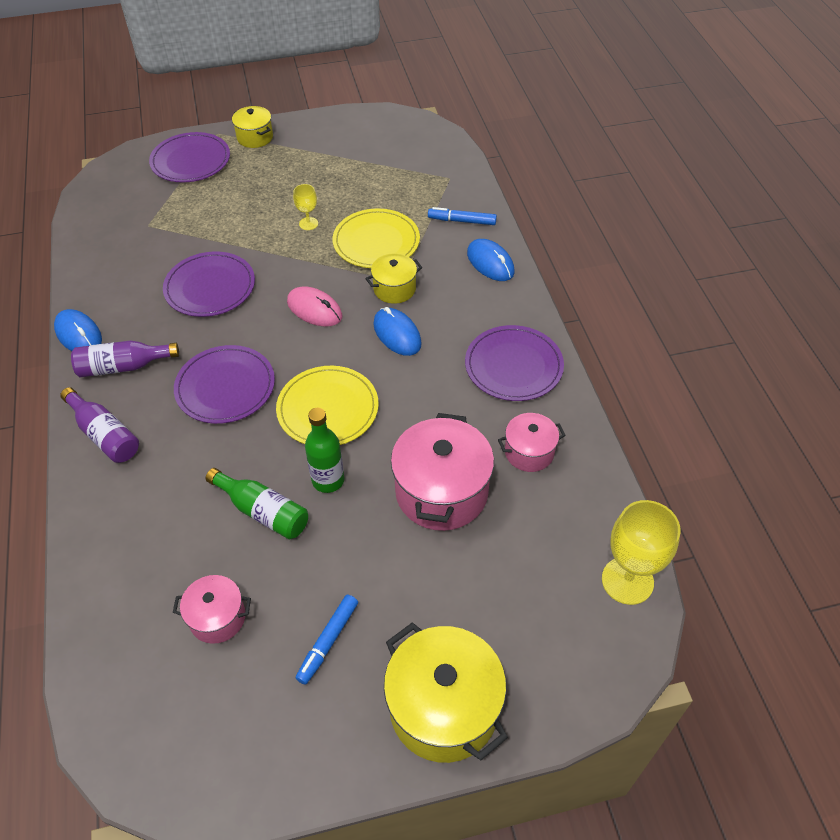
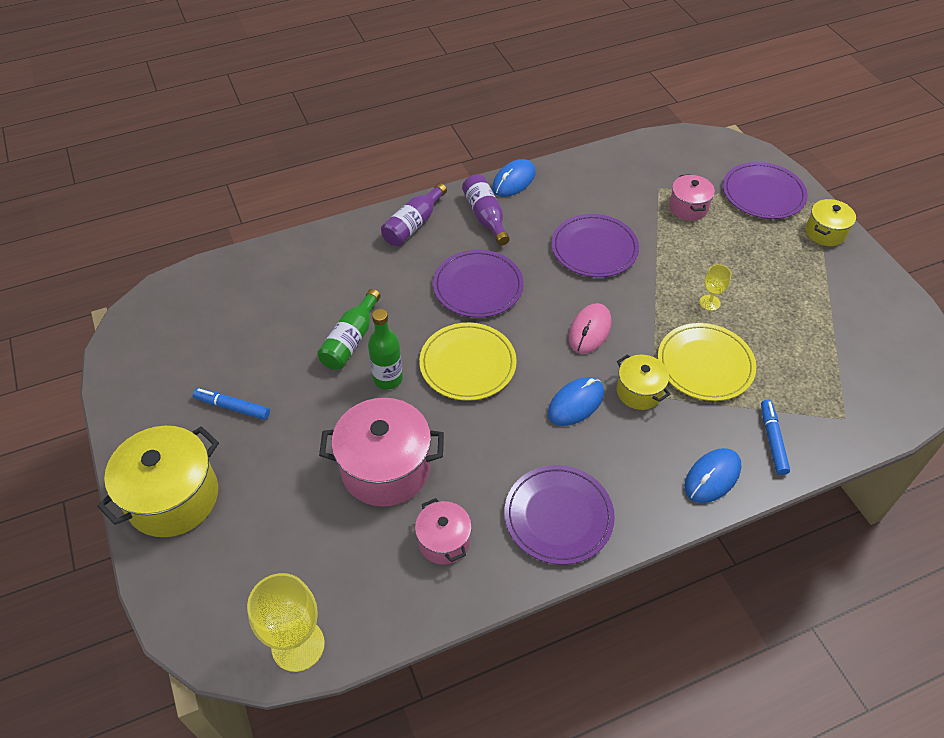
camera: 80 degrees right, 0 degrees up
pink pot [173,575,251,644] -> pink pot moved to [669,174,715,221]

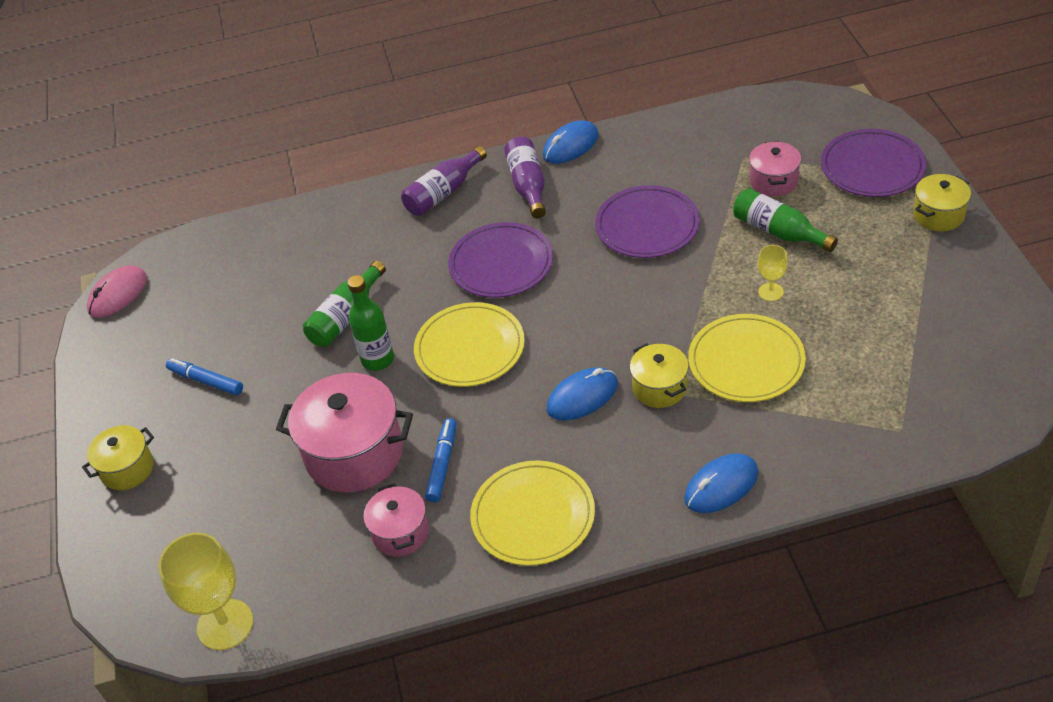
camera: 15 degrees right, 5 degrees down
yellow pot [97,426,219,537] -> yellow pot [82,425,154,490], size x0.55
purple plate [504,465,615,565] -> yellow plate [470,460,595,566]
pink mouse [569,303,611,354] -> pink mouse moved to [87,266,147,318]
blue marker [761,400,790,475] -> blue marker moved to [425,418,456,502]
none -> green bottle [733,188,838,252]

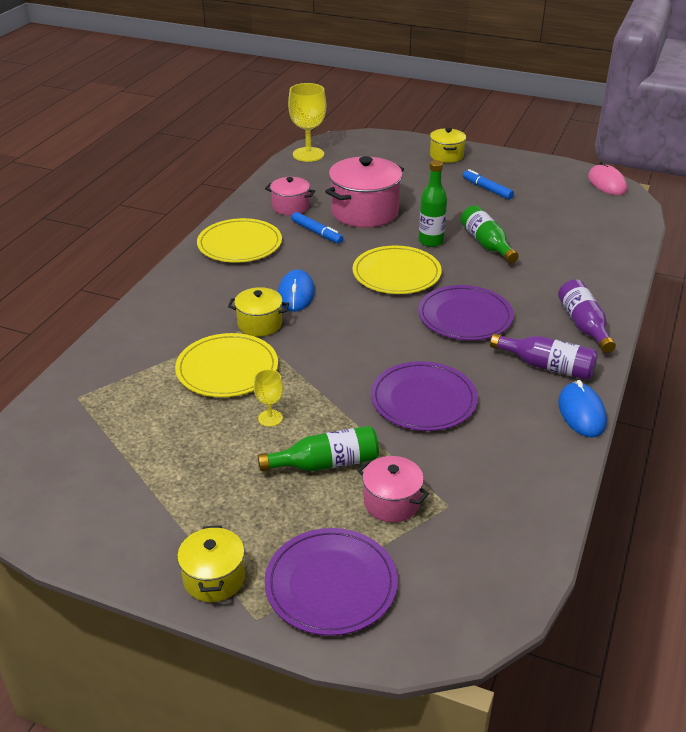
camera: 120 degrees right, 10 degrees down
blue marker [166,358,243,396] -> blue marker turned 105 degrees counterclockwise [463,169,514,200]
blue mouse [684,454,758,513] -> none

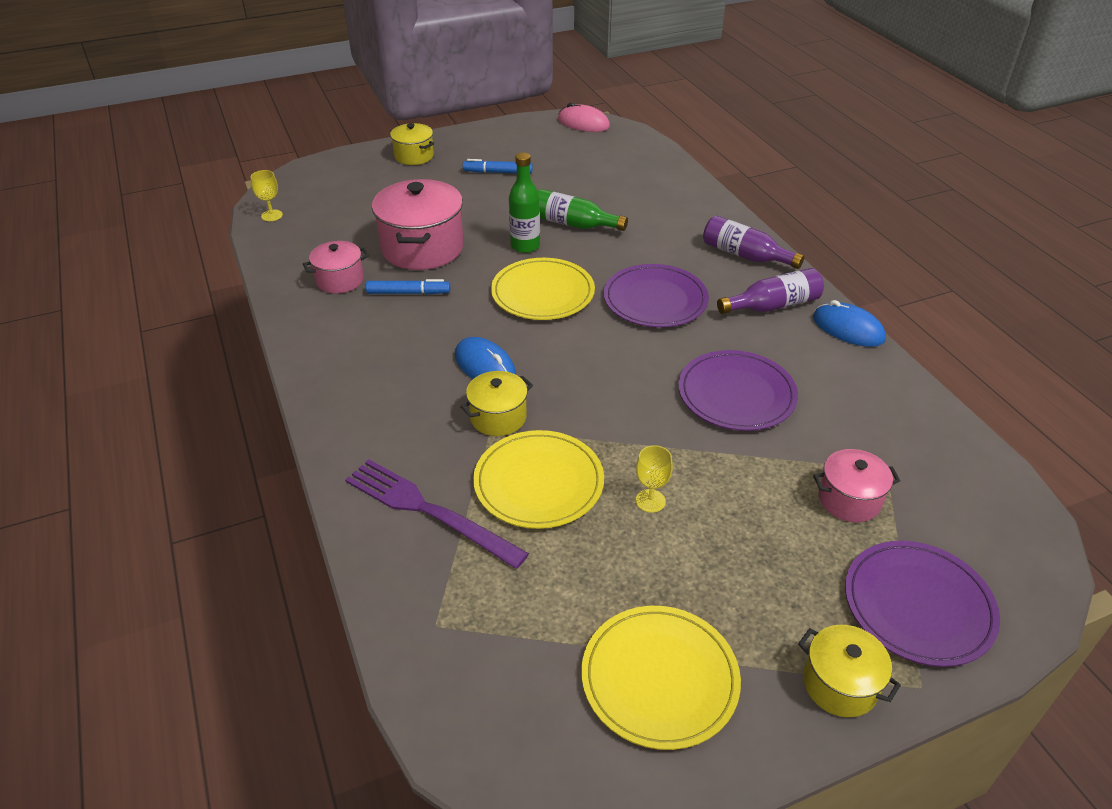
camera: 45 degrees left, 5 degrees up
yellow plate [197,218,282,263] -> yellow plate moved to [581,606,741,750]
green bottle [258,426,379,471] -> none
yellow goblet [288,83,326,162] -> yellow goblet [251,170,283,221], size x0.51
none -> purple fork [345,459,529,569]

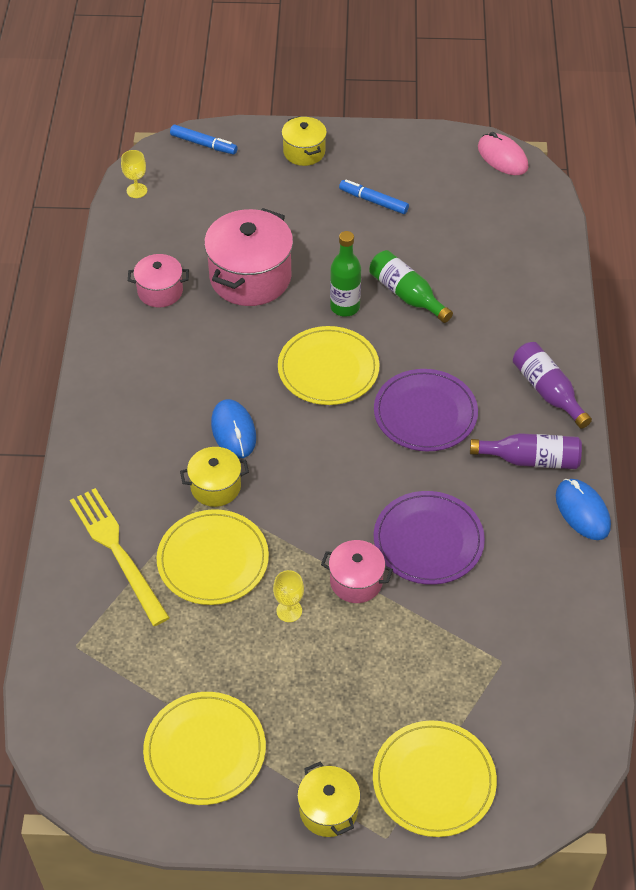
camera: 25 degrees right, 10 degrees up
purple fork [345,459,529,569] -> yellow fork [70,488,170,626]
blue marker [366,279,450,295] -> blue marker moved to [170,125,238,155]
pink pot [813,449,900,522] -> pink pot moved to [321,540,393,603]
purple plate [845,541,1000,667] -> yellow plate [373,720,497,837]

